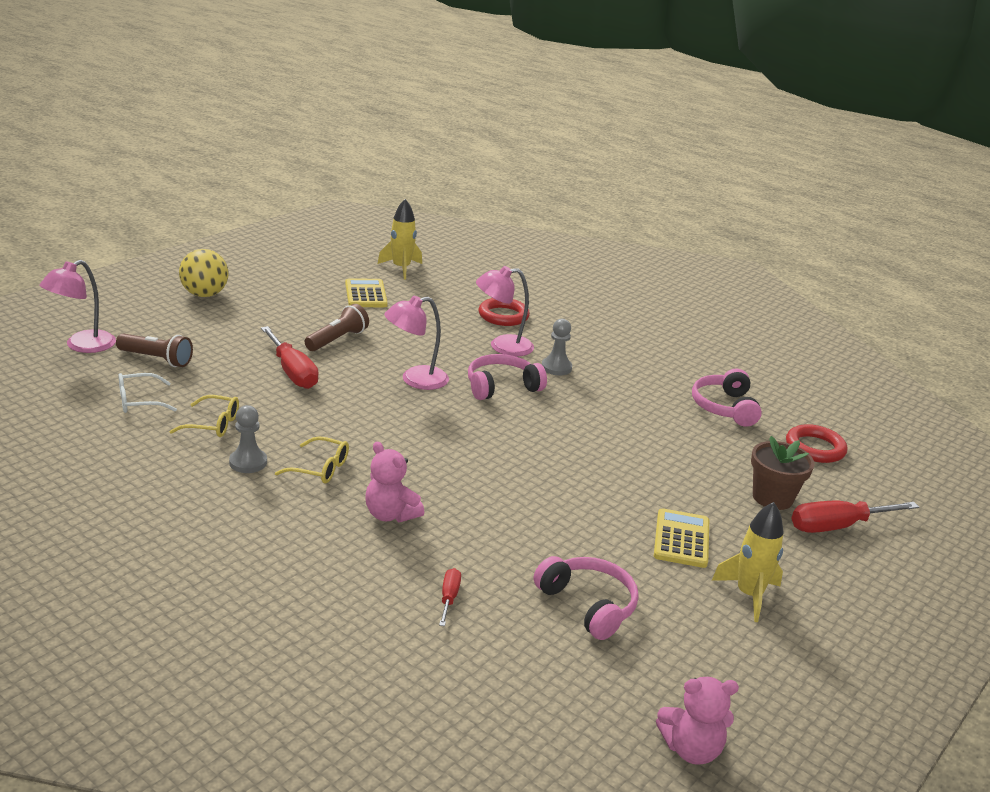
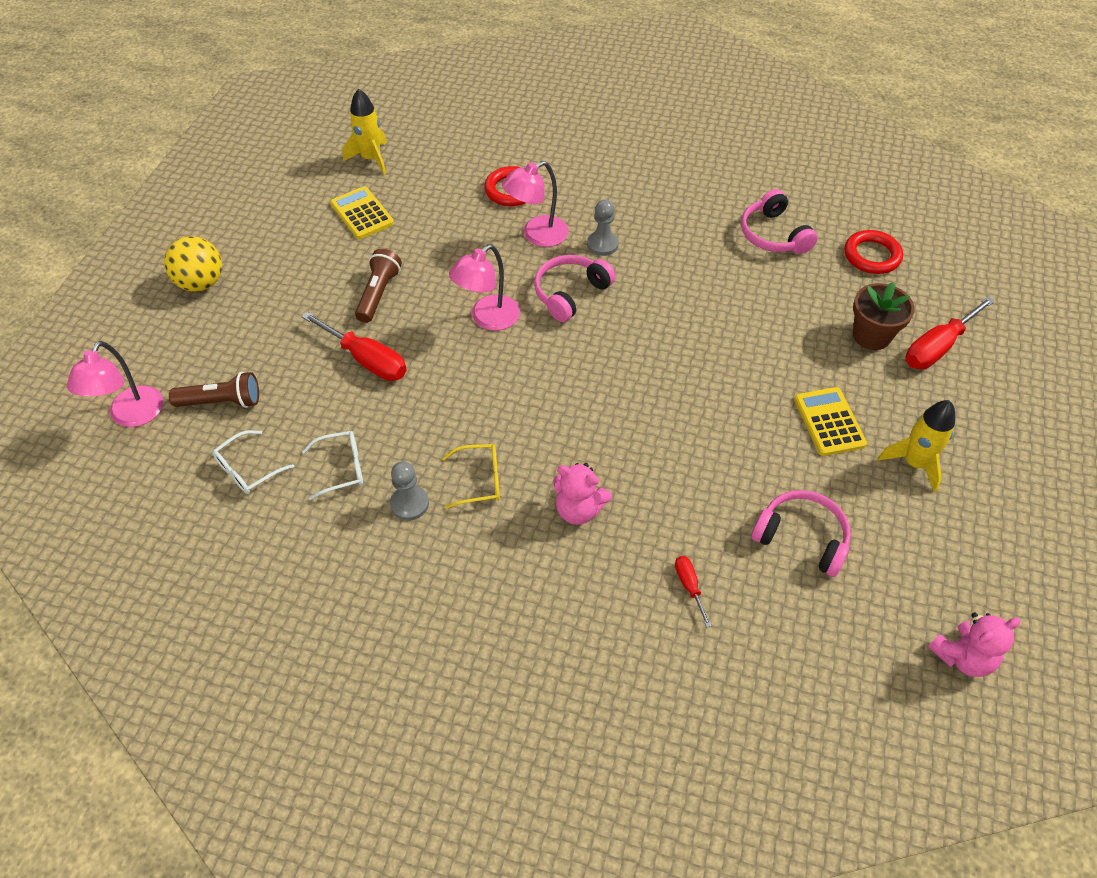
camera: 20 degrees left, 25 degrees up
yellow glasses [169,395,239,437] -> white glasses [302,431,363,500]

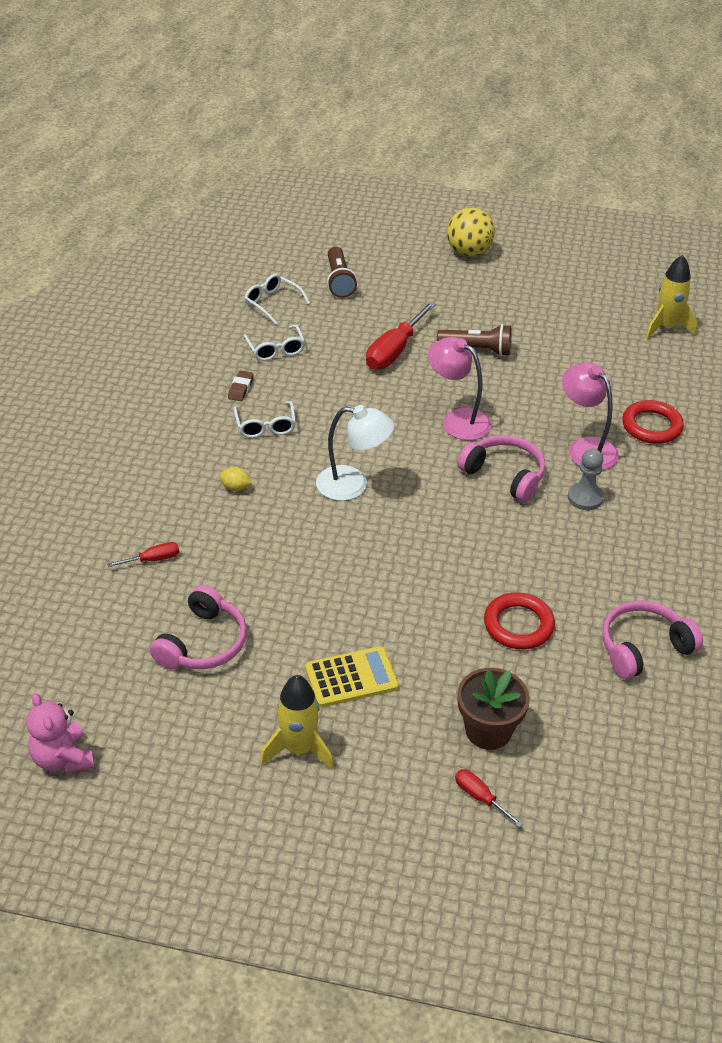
camera: 85 degrees right, 10 degrees down
pink lamp [67,341,163,427] -> none
yellow calculator [330,186,394,239] -> none
grey pawn [390,462,429,521] -> brown eraser [228,370,254,401]
yellow glasses [442,444,500,509] -> white glasses [234,401,296,438]
pink teddy bear [553,463,612,525] -> yellow lemon [219,467,252,491]
red ring [844,230,903,274] -> red ring moved to [484,592,555,649]
red screwdriver [906,296,995,369] -> red screwdriver [455,769,523,827], size x0.51
none -> white lamp [316,405,394,501]

